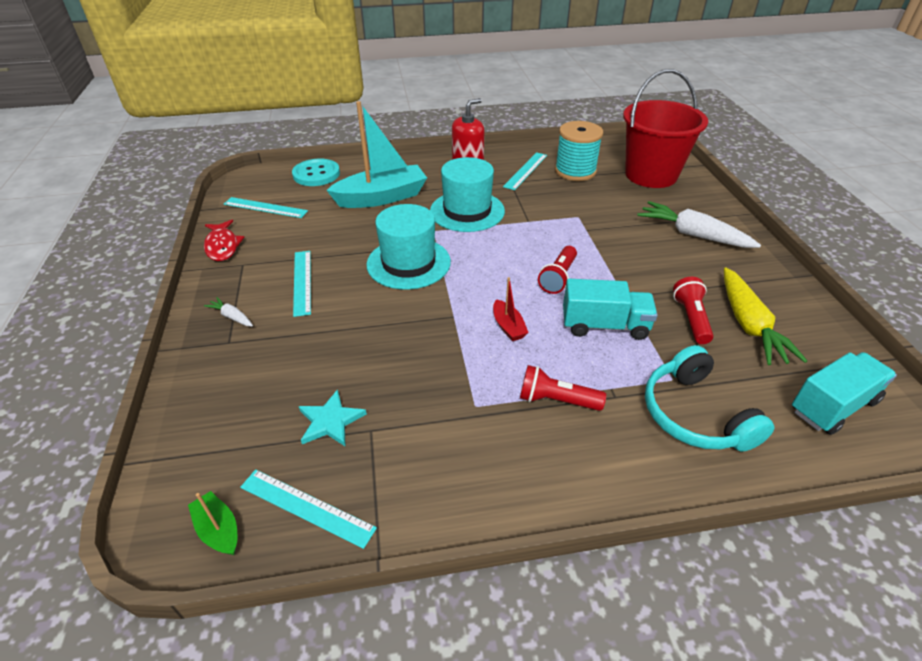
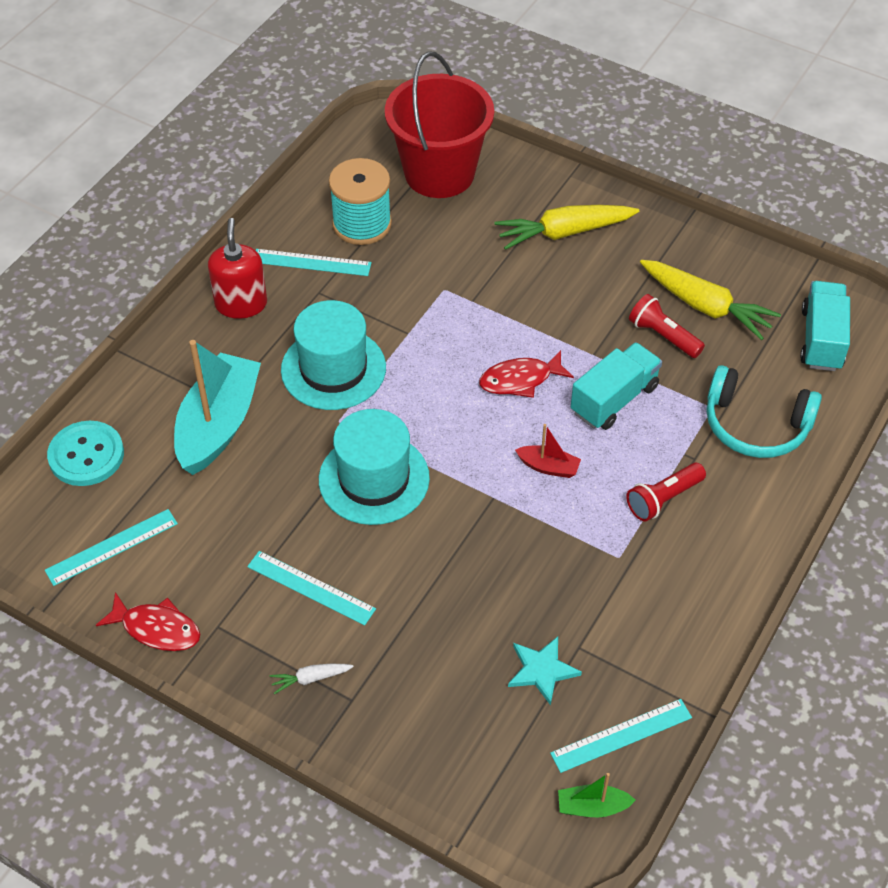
camera: 50 degrees left, 10 degrees up
turquoise ruler [503,152,547,190] -> turquoise ruler turned 60 degrees counterclockwise [256,249,372,276]
red flashlight [538,246,577,294] -> red fish [479,350,574,398]
white carrot [637,201,761,248] -> yellow carrot [495,205,639,250]

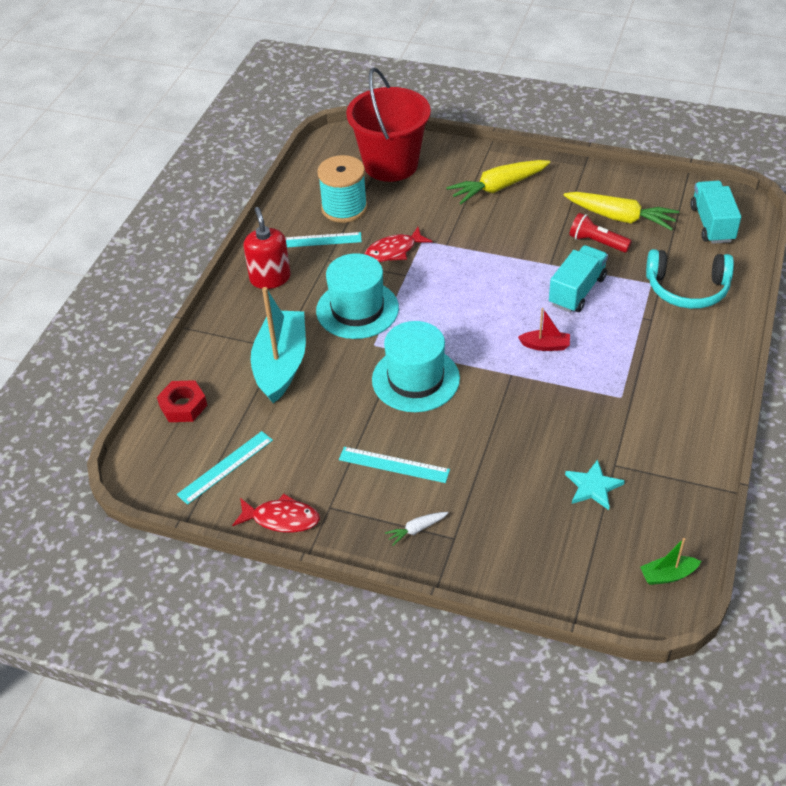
camera: 10 degrees left, 5 degrees down
turquoise button [47,421,124,486] -> red nut [157,380,207,422]
red fish [479,350,574,398] -> red fish moved to [365,227,432,262]
turquoise ruler [550,699,692,773] -> none
red flashlight [626,463,706,522] -> none

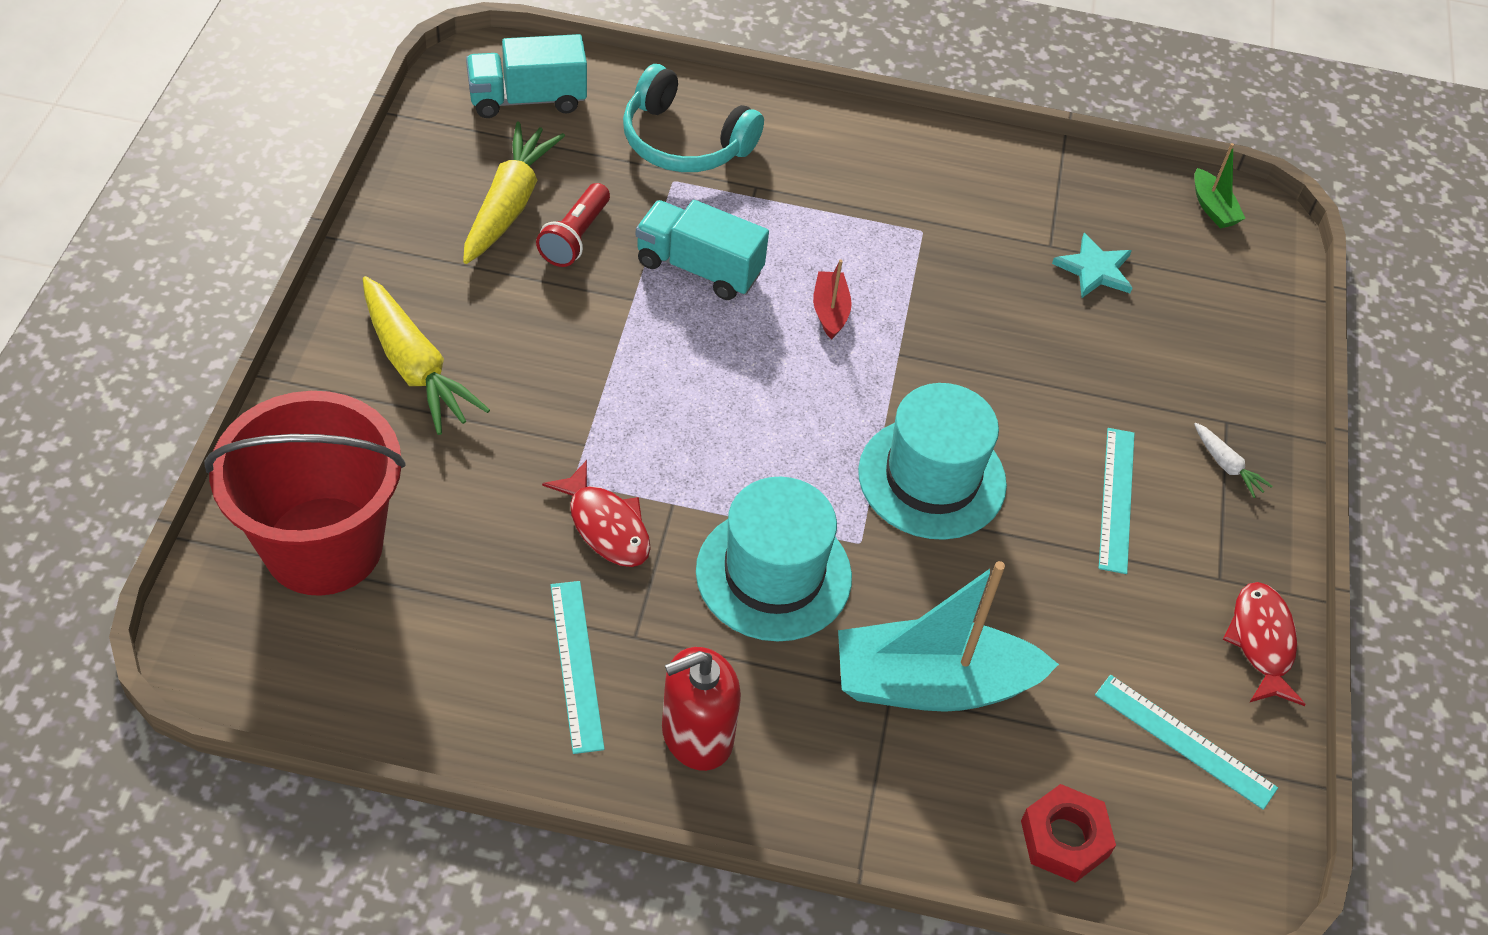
camera: 105 degrees left, 5 degrees up
turquoise spool [317,155,368,223] -> none
turquoise headphones [646,249,734,309] -> turquoise headphones turned 120 degrees clockwise [623,64,764,172]

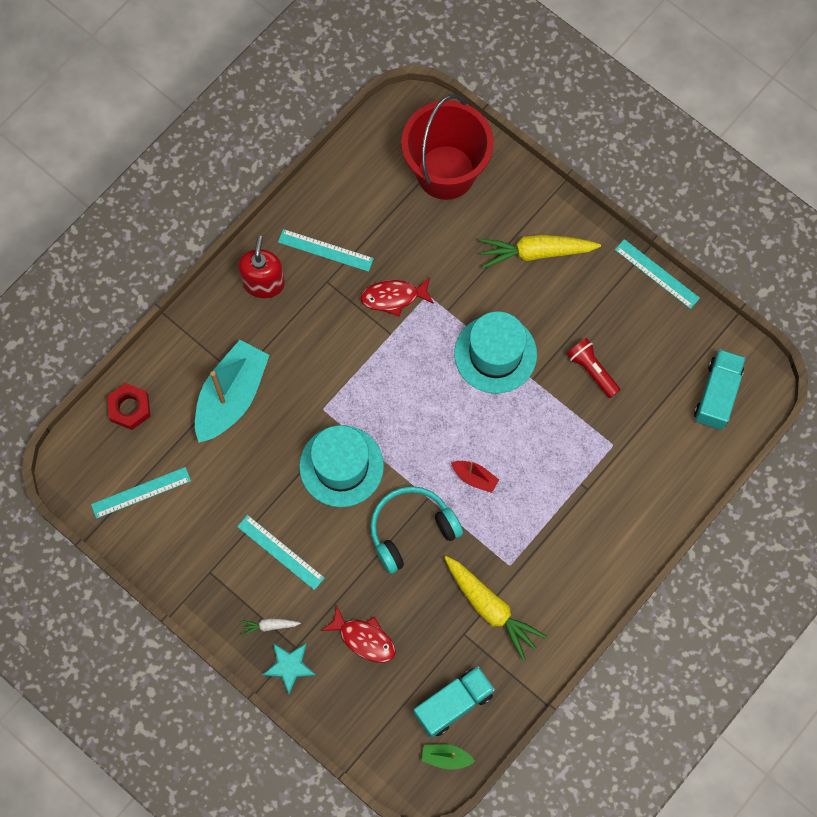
camera: 125 degrees right, 20 degrees up
yellow carrot [463,122,565,264] -> yellow carrot moved to [445,556,547,660]
turquoise headphones [623,64,764,172] -> turquoise headphones moved to [370,486,463,574]
turquoise truck [636,200,769,300] -> turquoise truck moved to [414,666,495,738]
turquoise hat [696,477,852,641] -> turquoise hat moved to [454,311,537,393]
turquoise star [1052,233,1133,298] -> turquoise star moved to [262,643,316,694]
red fish [1222,582,1306,706] -> red fish moved to [321,606,396,663]
none -> turquoise ruler [615,239,700,309]

